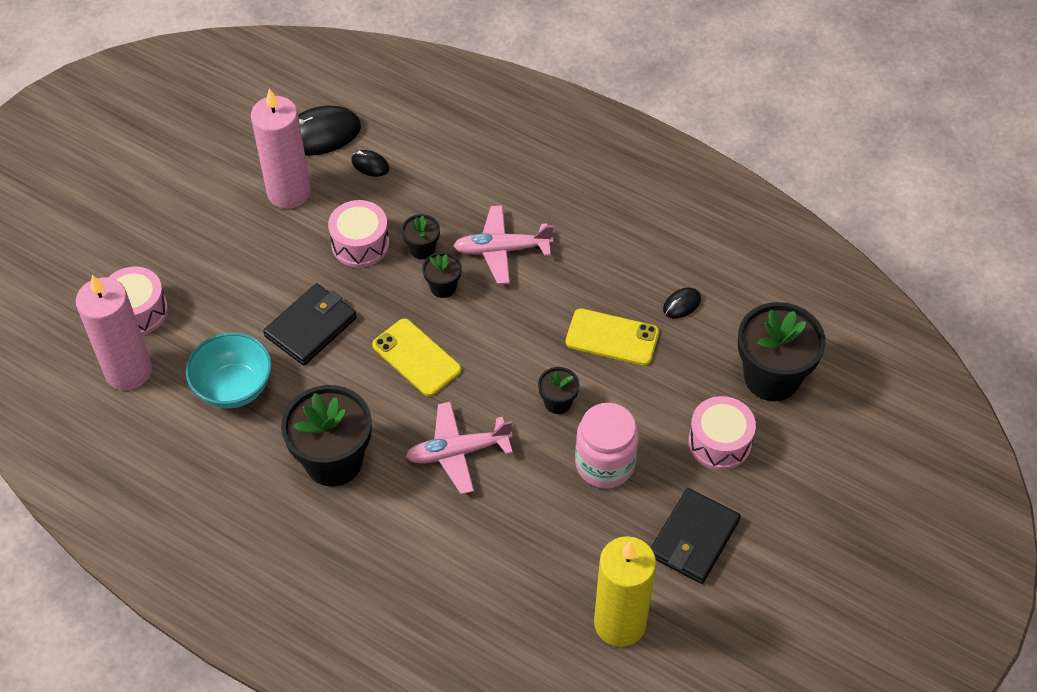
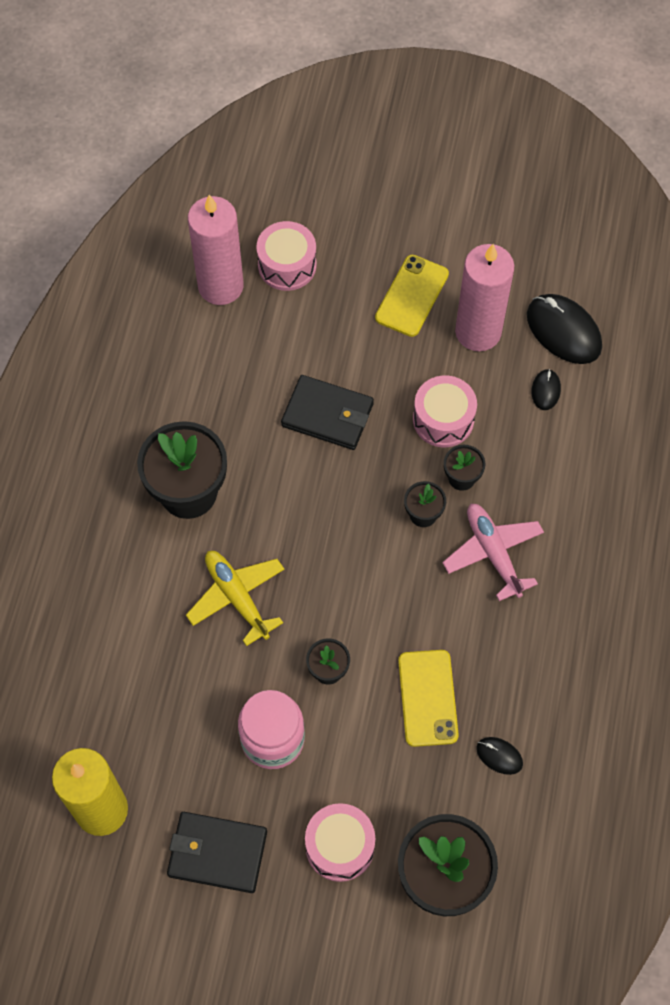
camera: 70 degrees right, 10 degrees up
turquoise bowl [186,332,272,408] -> none
yellow phone [372,318,462,396] -> yellow phone moved to [375,255,449,337]
pink plane [406,402,513,494] -> yellow plane [186,551,285,646]

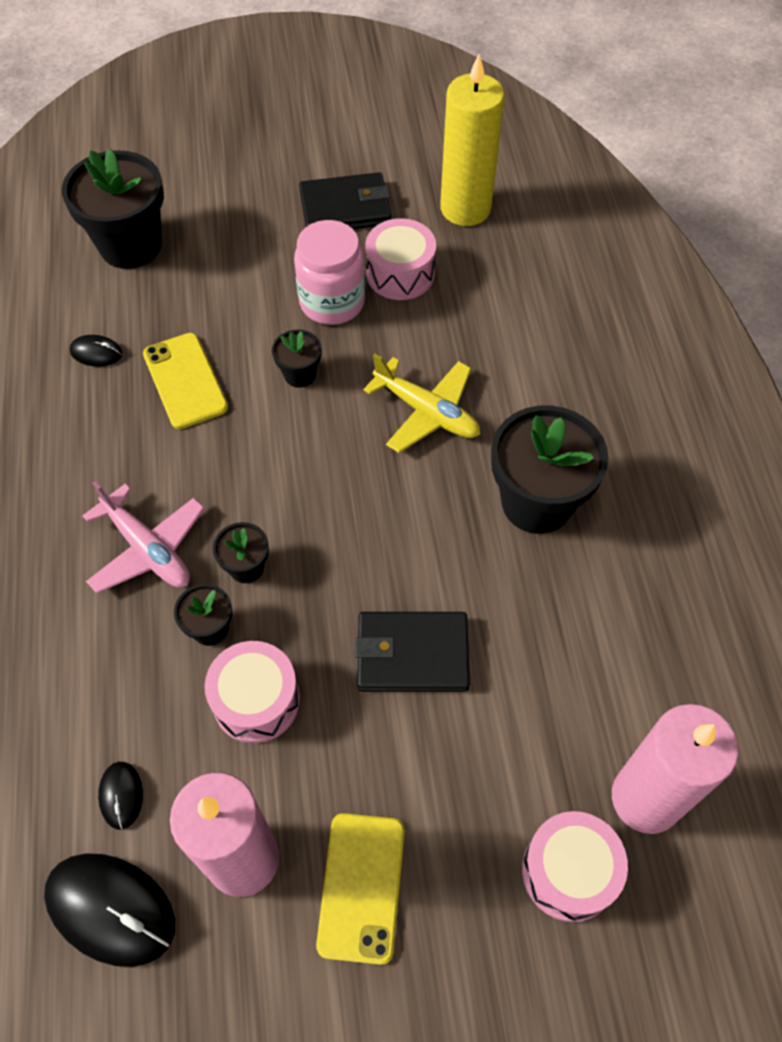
camera: 160 degrees right, 5 degrees down
pink drum [305,803,375,882] -> pink drum moved to [365,218,436,300]

